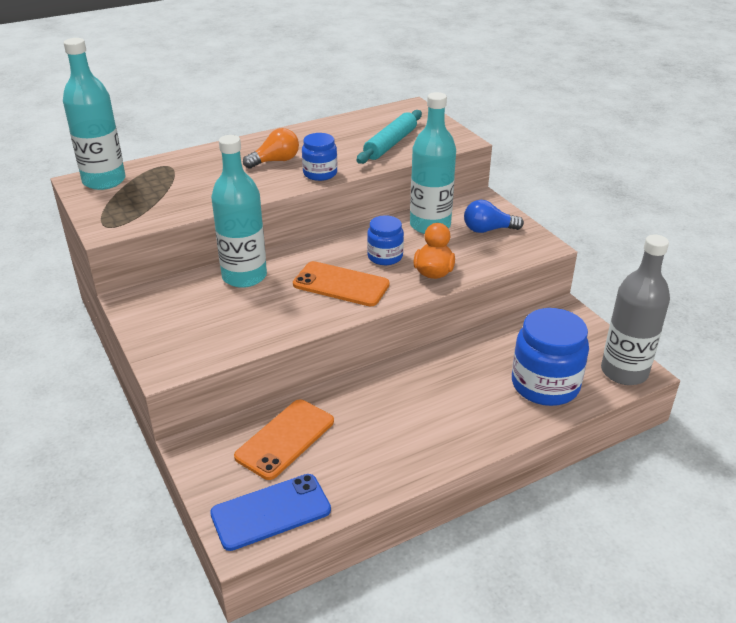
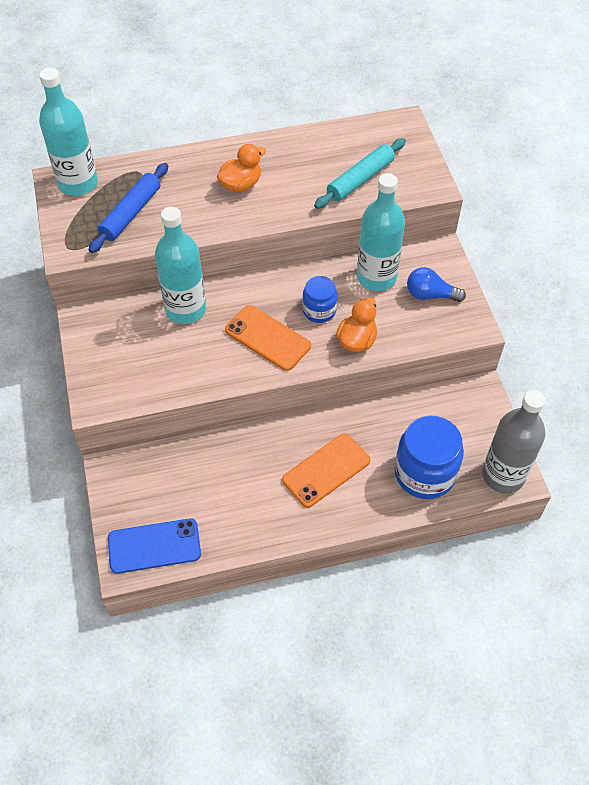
camera: 15 degrees right, 20 degrees up
orange phone [234,399,334,480] -> orange phone moved to [282,434,370,508]
orange light bulb [243,128,299,169] -> orange duck [217,144,266,192]
blue jar [302,133,337,181] -> none
none -> blue rolling pin [89,163,168,253]

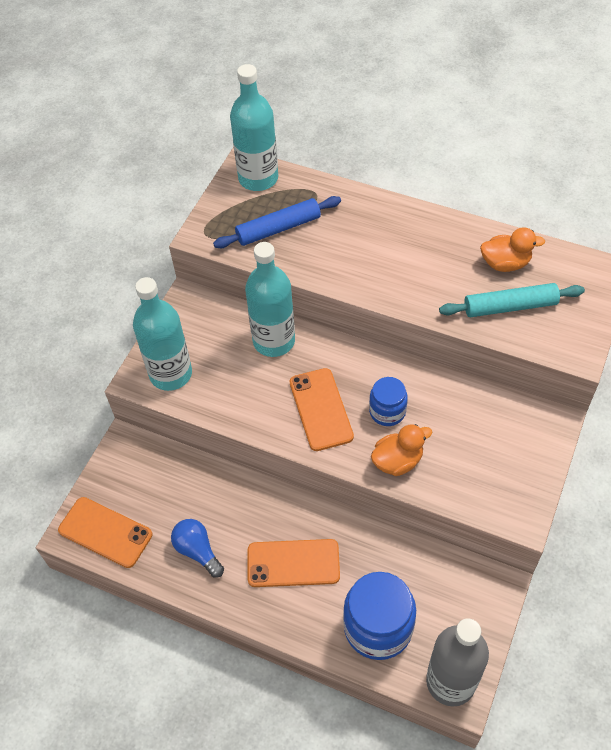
camera: 40 degrees right, 0 degrees up
blue phone [108,518,201,574] -> orange phone [58,497,152,568]
orange duck [217,144,266,192] -> orange duck moved to [480,227,545,272]
turquoise bottle [357,173,405,291] -> turquoise bottle moved to [133,277,192,391]
blue light bulb [407,267,466,302] -> blue light bulb moved to [171,519,224,578]

